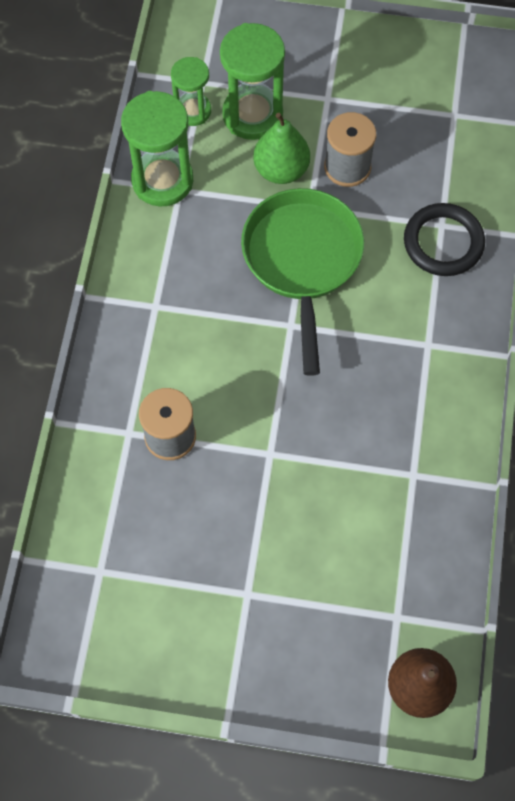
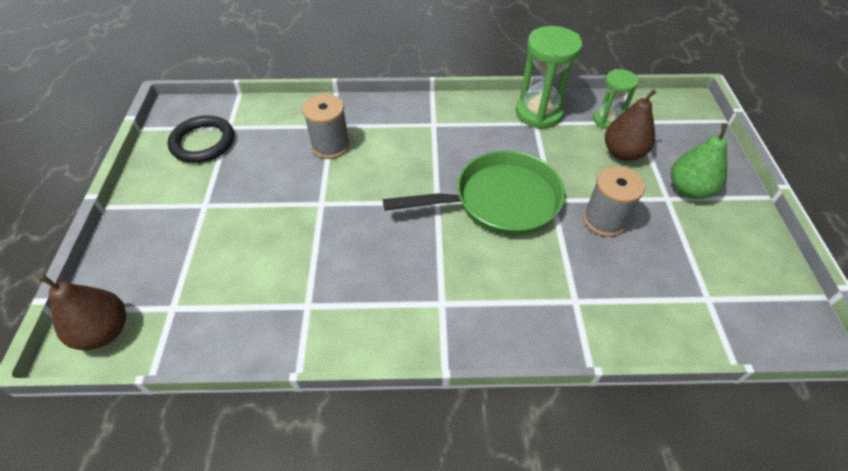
camera: 80 degrees right, 15 degrees down
green hourglass [220,23,285,140] -> brown pear [605,89,656,161]
green pear [253,113,310,184] -> green pear moved to [671,124,728,199]
black ring [404,203,485,276] -> black ring moved to [168,115,234,163]

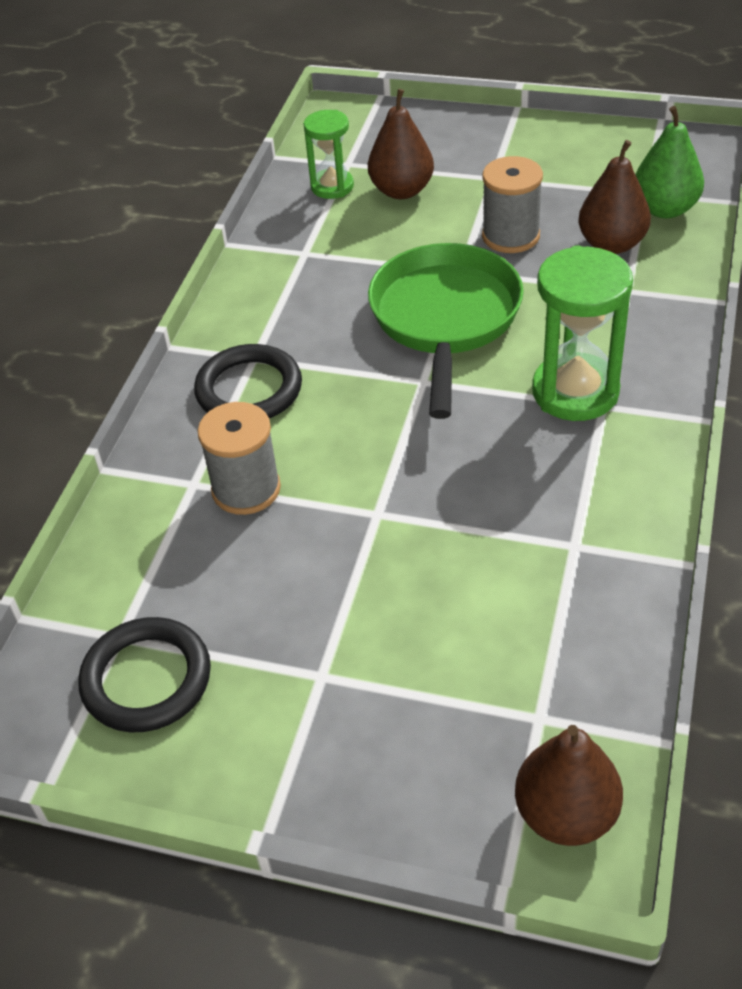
camera: 70 degrees left, 5 degrees down
green hourglass [516,26,583,129] -> green hourglass moved to [532,245,633,421]
green pear [671,124,728,199] -> green pear moved to [635,106,704,218]
none -> black ring [194,344,302,419]
none -> brown pear [578,140,651,254]

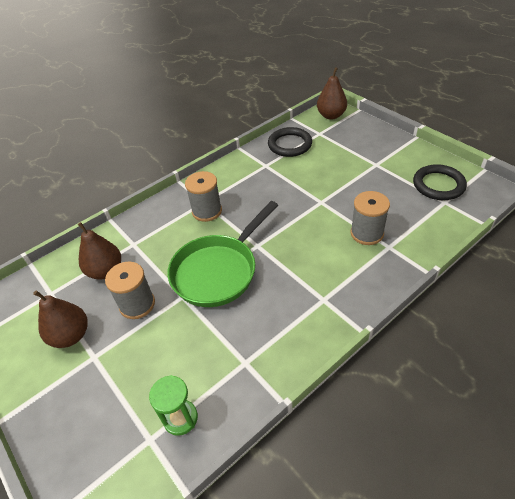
camera: 145 degrees left, 0 degrees up
black ring [194,344,302,419] -> black ring moved to [268,127,312,157]
brown pear [368,89,434,199] -> brown pear moved to [33,291,88,348]
green hourglass [532,245,633,421] -> grey spool [185,171,222,222]
green pear [635,106,704,218] -> none

